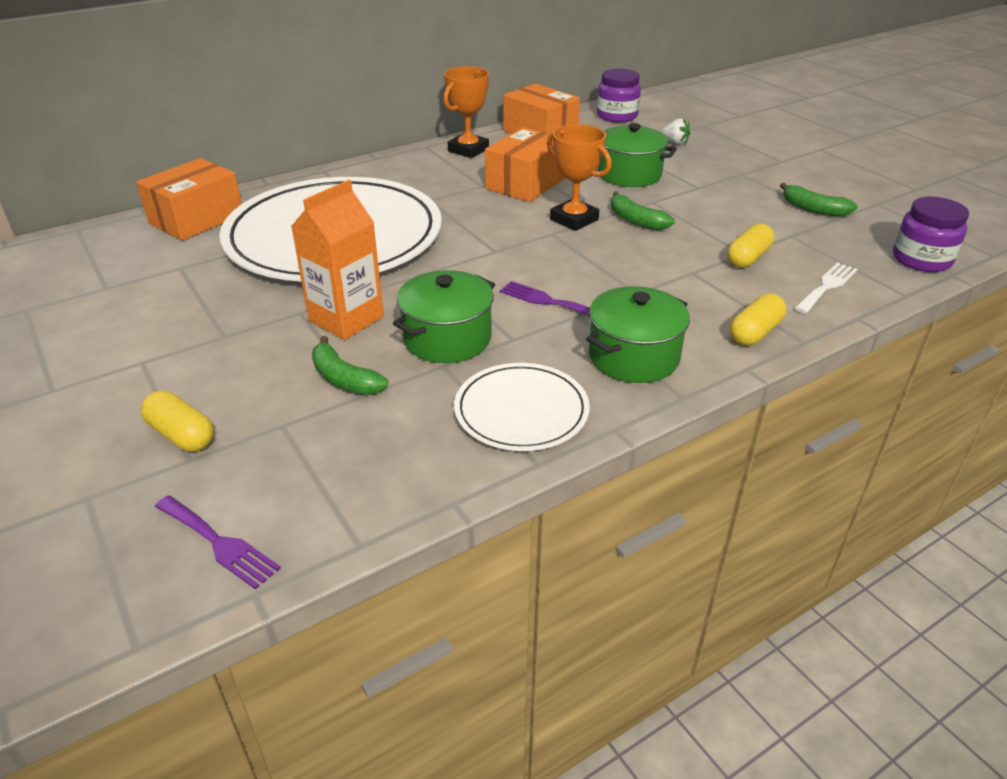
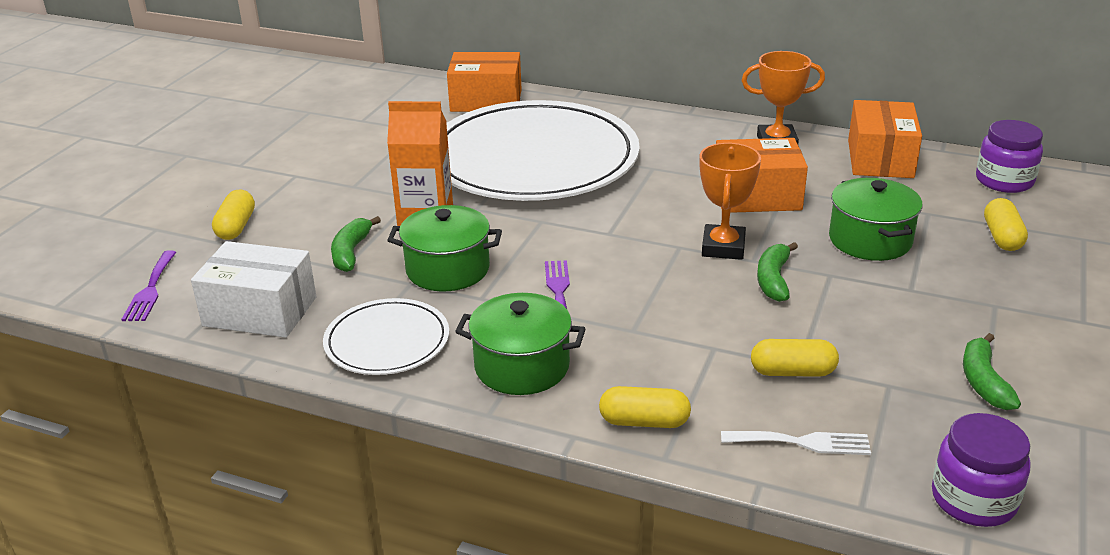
camera: 55 degrees right, 5 degrees down
white strawberry [661,118,690,144] -> yellow capsule [984,198,1028,251]
none -> white box [191,241,316,338]

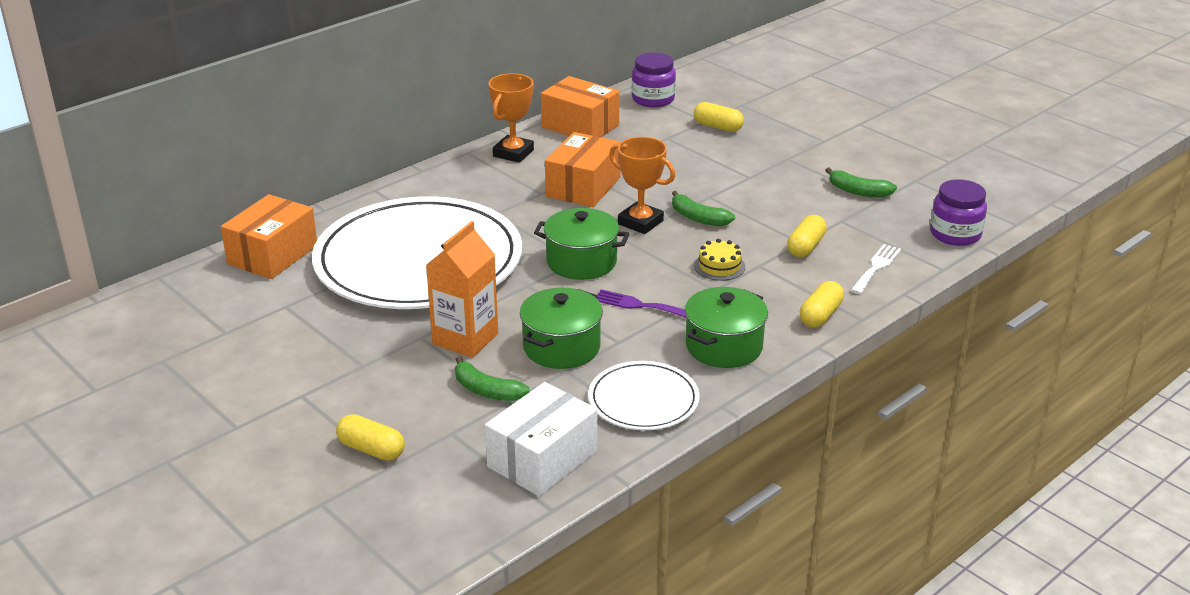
camera: 65 degrees left, 0 degrees up
purple fork [121,250,176,321] -> none
green pot [829,178,922,261] -> green pot moved to [534,208,629,280]
none -> yellow cake [694,239,745,281]

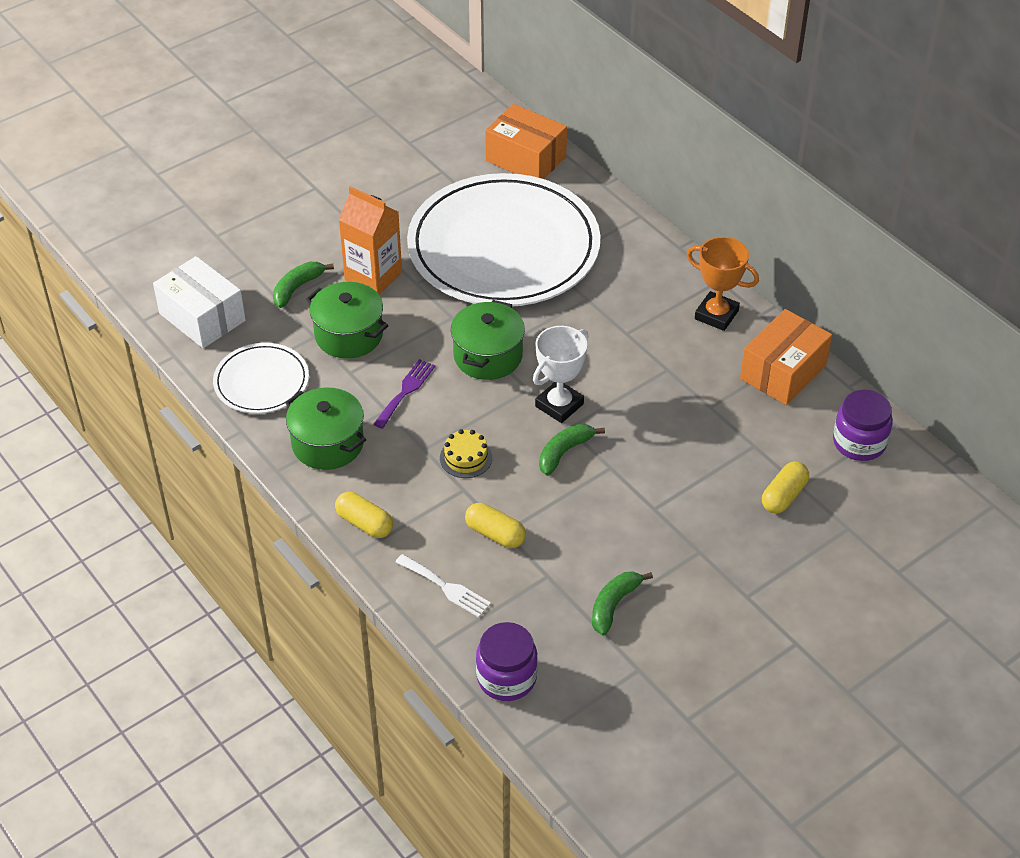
camera: 95 degrees right, 15 degrees up
yellow capsule [336,414,405,461] -> none
orange box [545,132,621,207] -> none
orange trophy [609,137,675,234] -> white trophy [533,326,588,423]

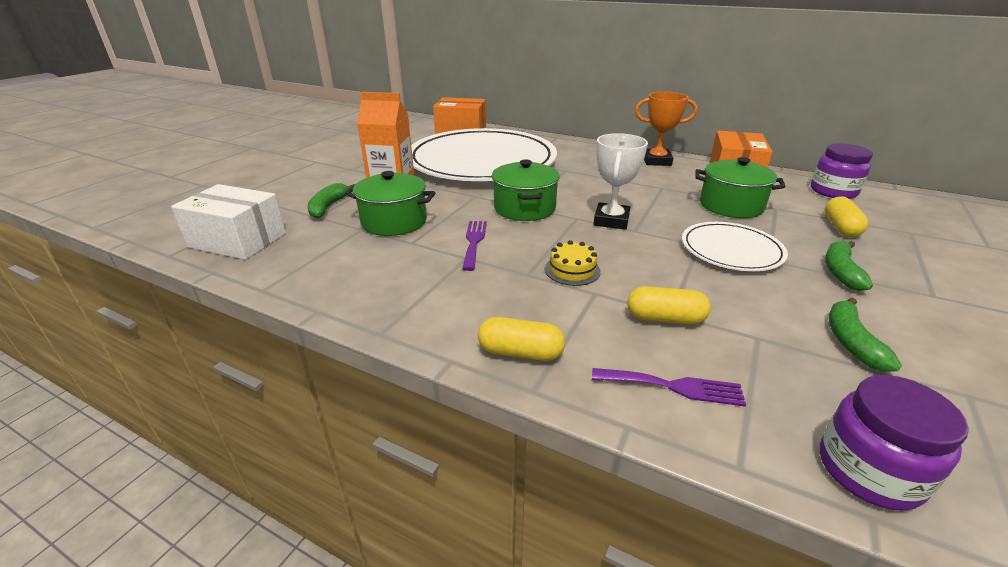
camera: 25 degrees left, 15 degrees down
white plate [213,343,309,414] -> white plate moved to [682,222,788,271]
green pot [285,387,366,470] -> green pot moved to [695,157,786,218]
white fork [395,554,491,618] -> purple fork [592,368,746,407]
green banana [539,424,605,476] -> green banana moved to [825,241,873,291]

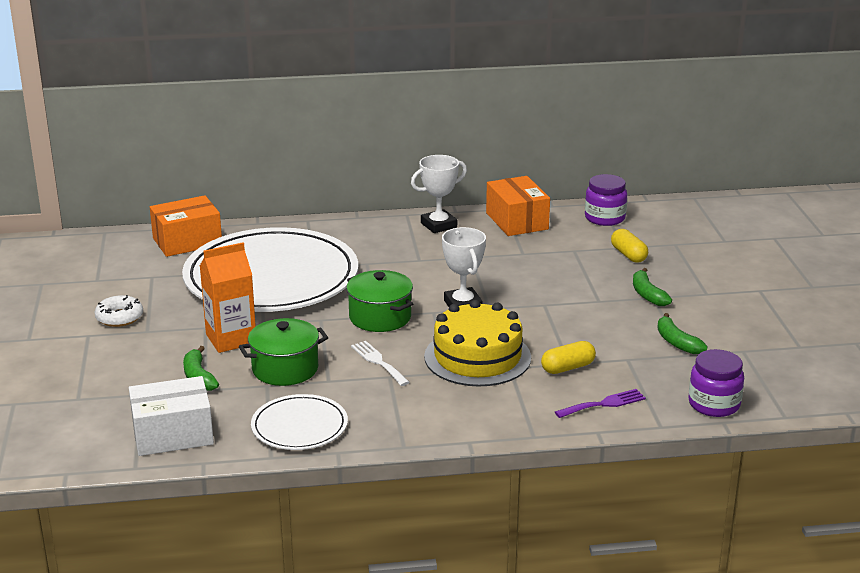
camera: 35 degrees left, 5 degrees down
purple fork [462,221,487,271] -> white fork [351,341,410,386]
yellow capsule [478,317,565,361] -> none
yellow cake [545,240,601,286] -> yellow cake [424,300,531,387], size x2.25
orange trophy [635,92,697,166] -> white trophy [411,155,467,233]
white plate [682,222,788,271] -> white plate moved to [251,394,348,450]
green pot [695,157,786,218] -> none
none -> white donut [94,295,143,327]

